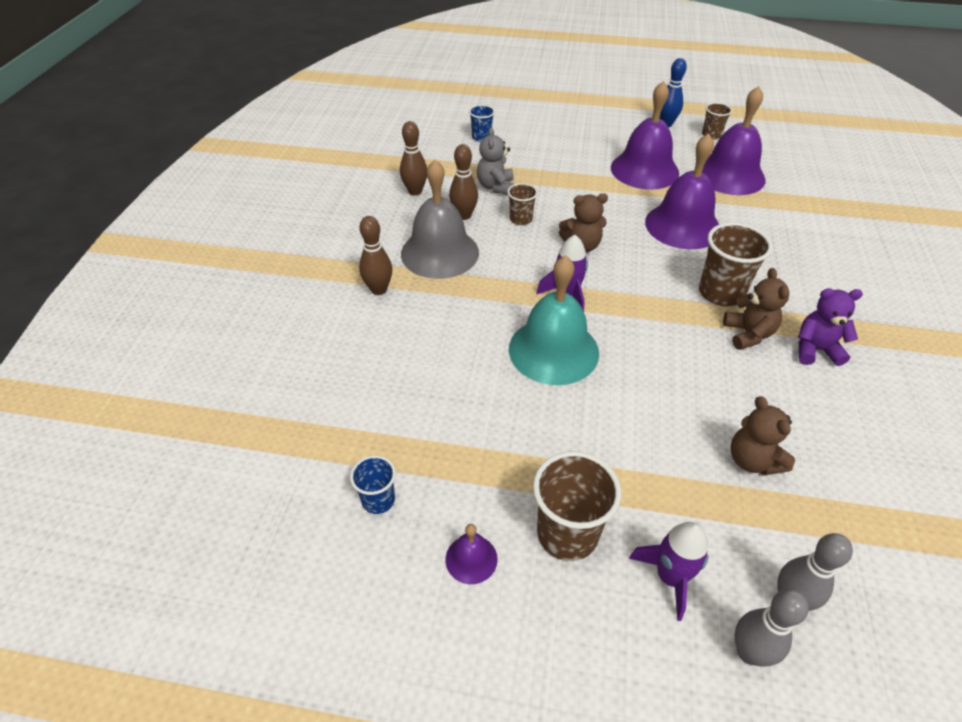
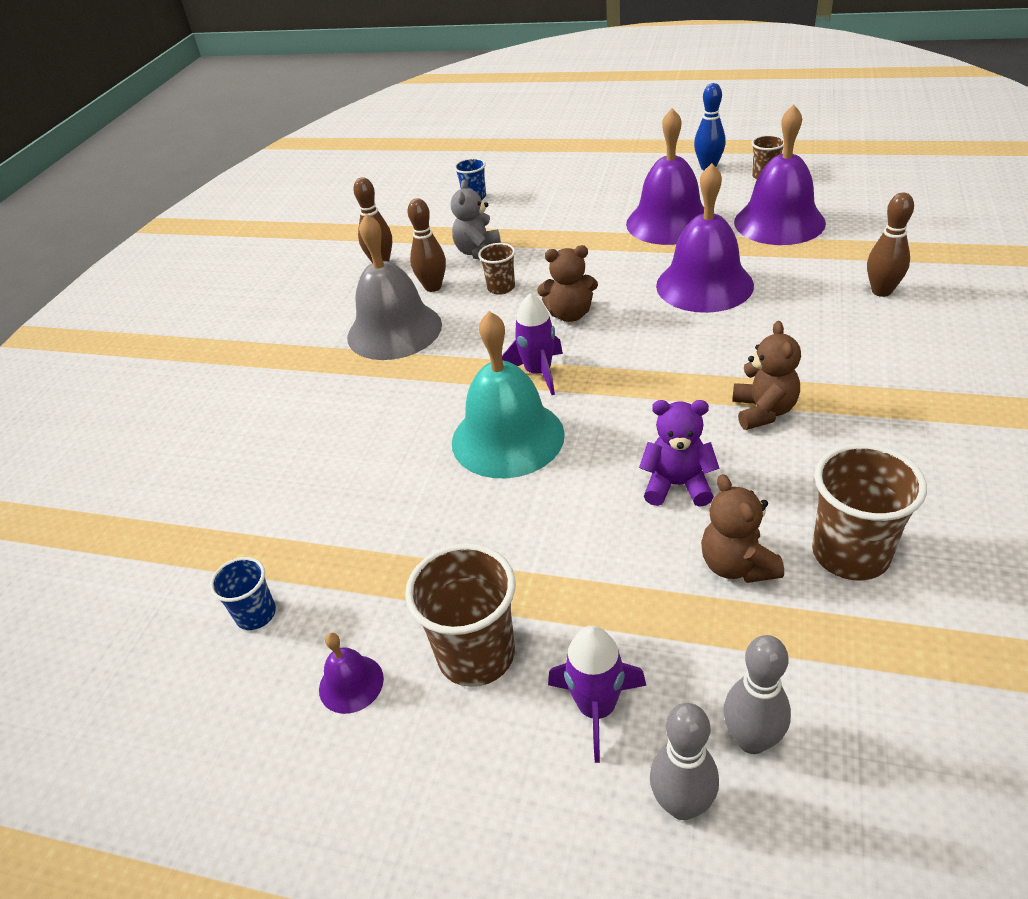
camera: 10 degrees right, 5 degrees down
brown bowling pin [359,216,392,295] -> brown bowling pin moved to [867,193,914,297]
brown cup [699,222,772,306] -> brown cup moved to [812,444,927,581]
purple teddy bear [798,288,863,366] -> purple teddy bear moved to [639,400,720,507]

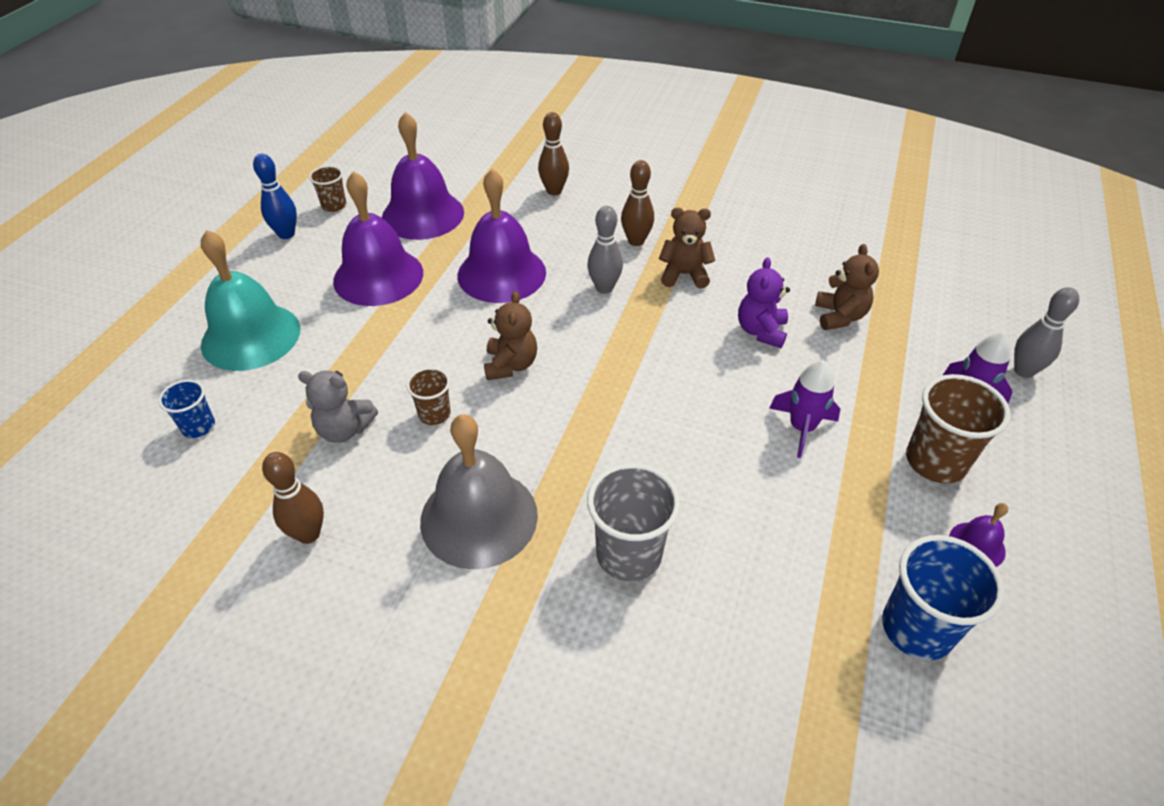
camera: 90 degrees left, 5 degrees up
blue cup [210,557,276,630] -> blue cup [882,535,1005,660], size x1.77
brown bowling pin [408,198,446,292] -> brown bowling pin moved to [621,160,654,246]
turquoise bell [452,311,565,478] -> turquoise bell moved to [201,230,300,371]
purple rocket [502,293,563,395] -> purple rocket moved to [769,360,840,458]
brown teddy bear [701,474,784,583] -> brown teddy bear turned 75 degrees counterclockwise [815,244,879,330]
grey bowling pin [723,635,791,754] -> grey bowling pin moved to [587,206,623,294]
brown cup [812,444,927,581] -> none
none -> grey cup [587,463,680,581]

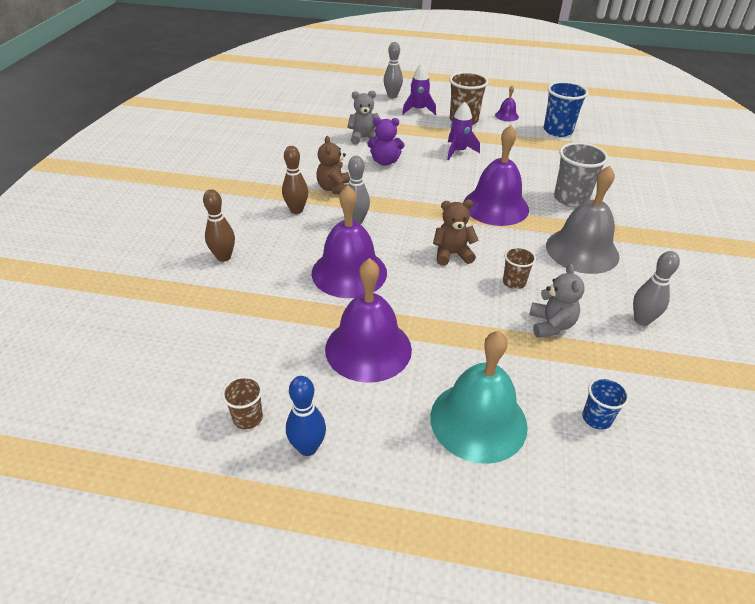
camera: 100 degrees left, 5 degrees down
brown bowling pin [262,452,324,544] -> grey bowling pin [633,251,680,326]
purple bell [382,112,464,240] -> purple bell moved to [464,125,529,226]
brown teddy bear [815,244,879,330] -> grey teddy bear [347,91,380,145]

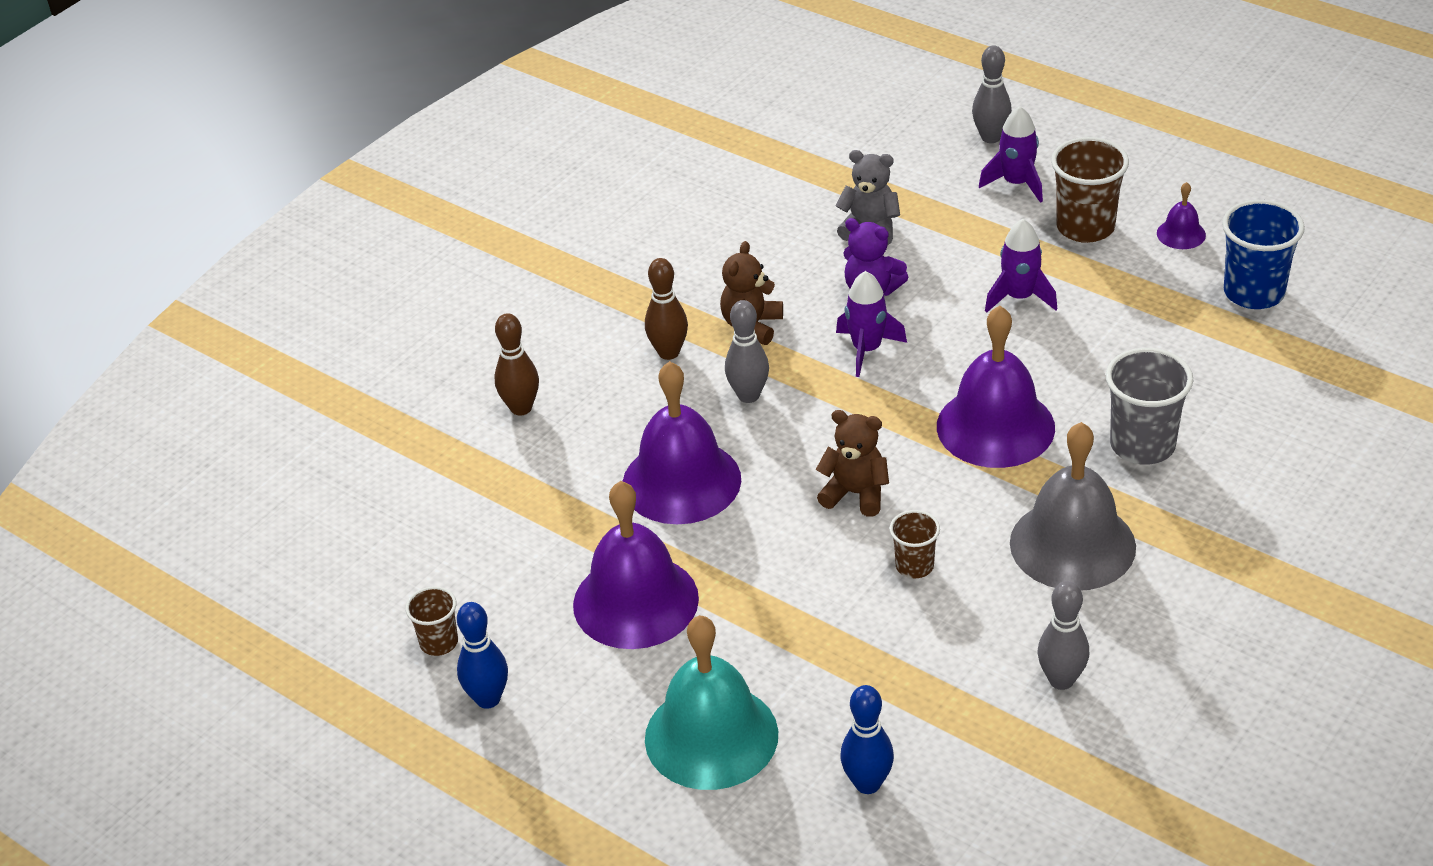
camera: 30 degrees right, 0 degrees up
grey teddy bear [530,264,585,338] -> none
blue cup [582,377,629,430] -> blue bowling pin [840,685,894,794]
none -> purple rocket [836,271,907,377]

